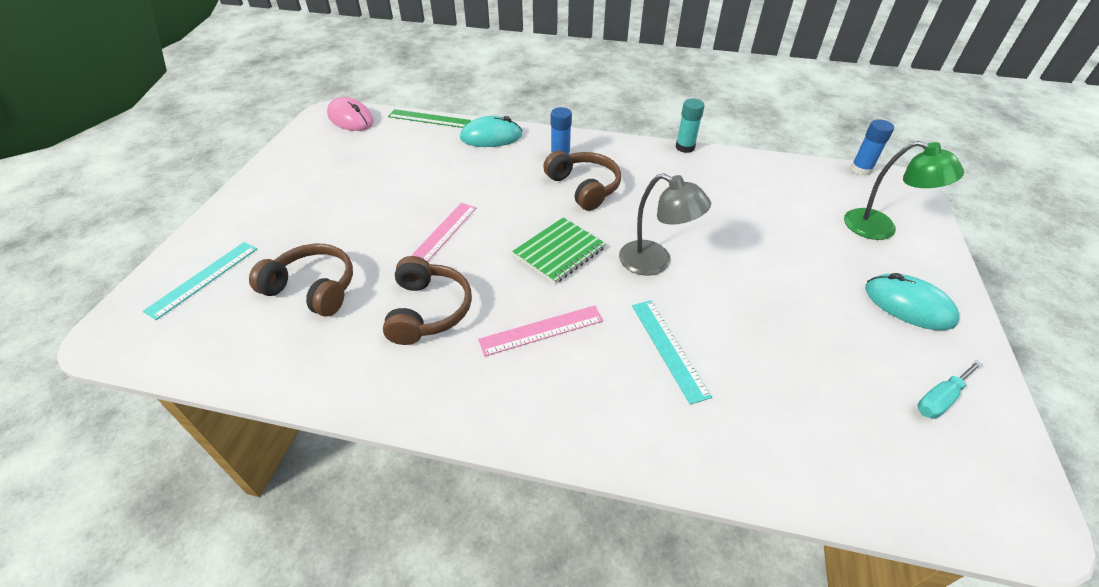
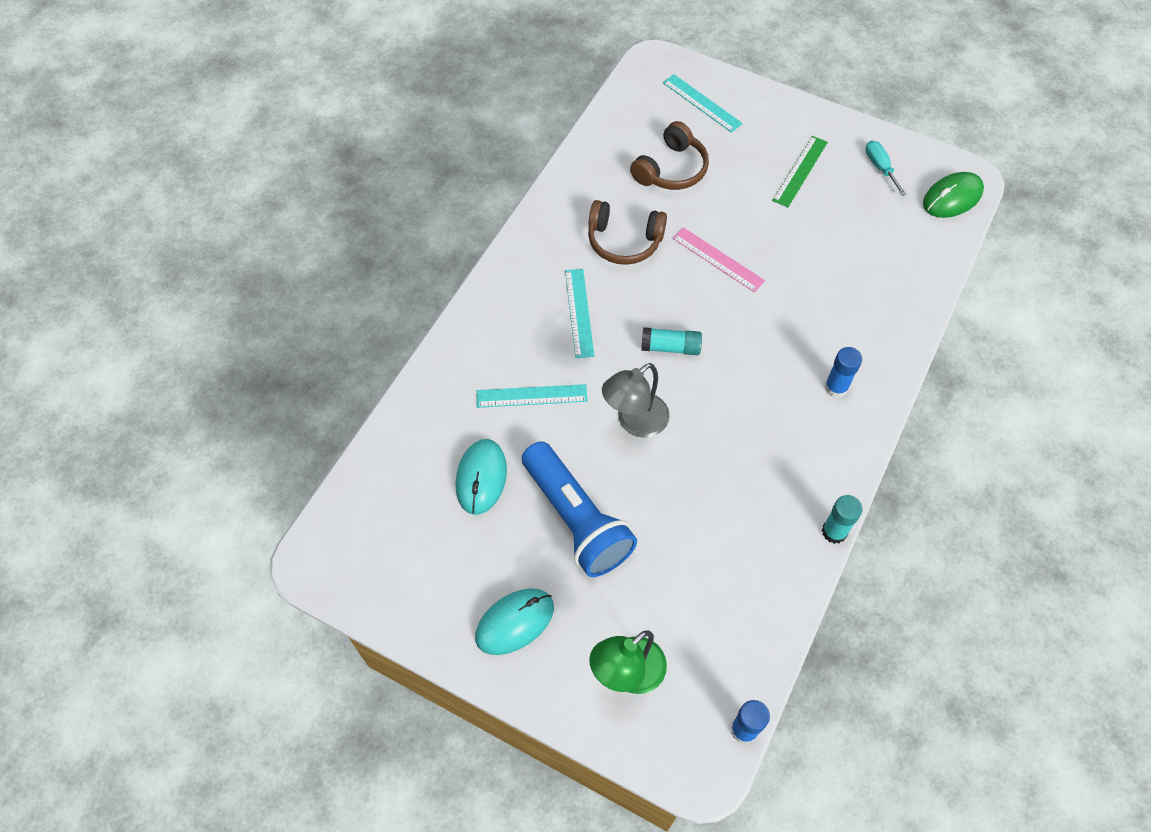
camera: 105 degrees right, 15 degrees up
pink mouse [327,97,374,131] -> green mouse [923,172,984,218]
green ruler [388,109,471,128] -> green ruler moved to [772,136,828,207]
turquoise mouse [460,116,522,147] -> turquoise mouse moved to [456,439,507,515]
pink ruler [478,305,603,356] -> turquoise ruler [565,269,594,358]
green notebook [512,218,606,284] -> turquoise glue stick [641,327,702,355]
brown headphones [543,151,621,211] -> none
turquoise screwdriver [917,360,983,419] -> turquoise screwdriver moved to [865,140,907,196]
none -> blue flashlight [522,441,637,577]

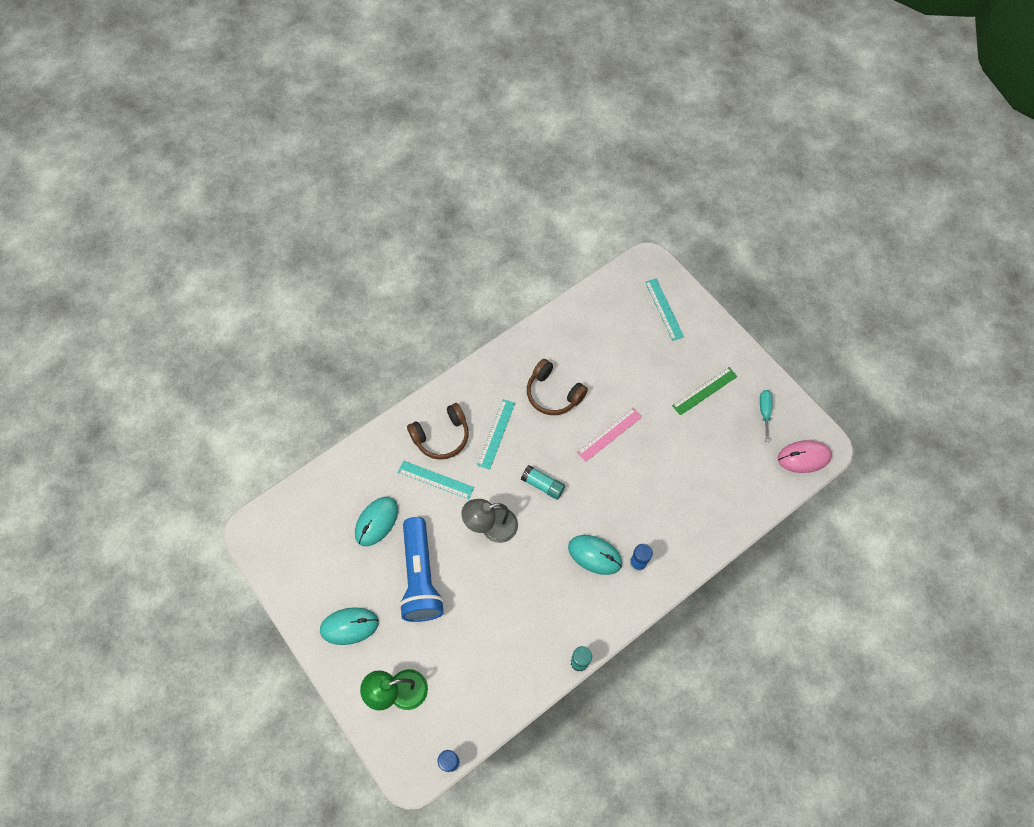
camera: 25 degrees right, 5 degrees up
brown headphones [630,121,709,190] -> brown headphones moved to [407,403,469,460]
pink ruler [672,227,765,292] -> pink ruler turned 75 degrees clockwise [577,408,642,462]
green mouse [923,172,984,218] -> pink mouse [778,440,832,473]
none -> turquoise mouse [568,535,622,575]

